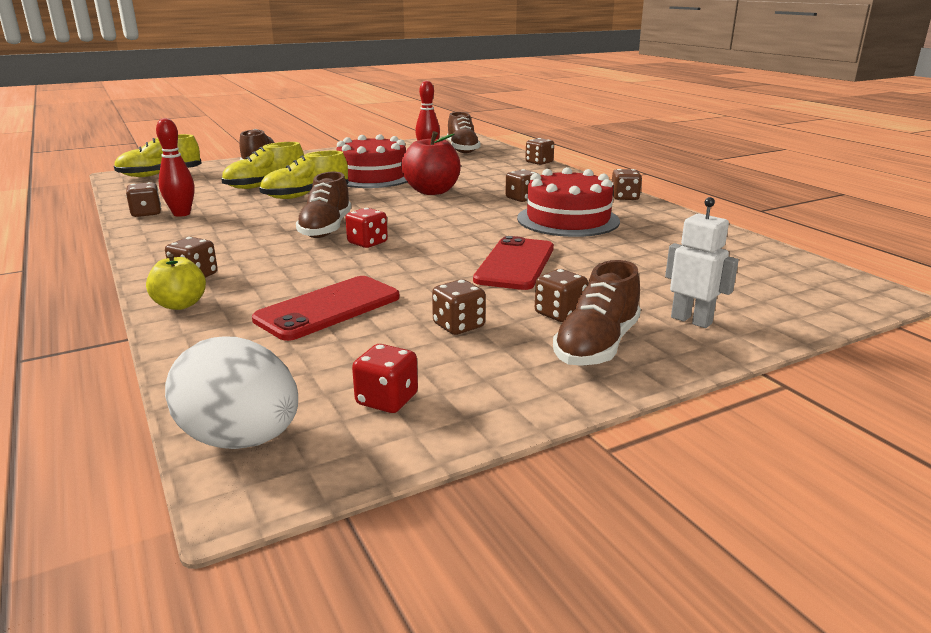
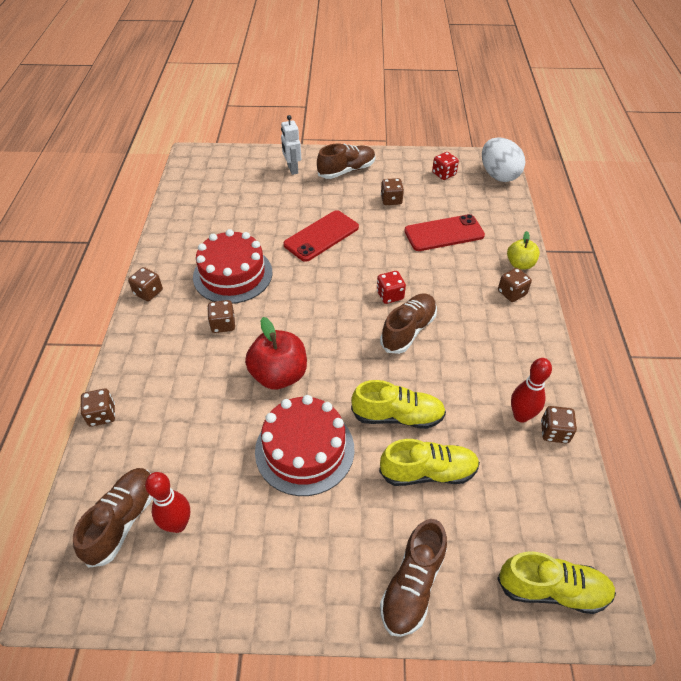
camera: 150 degrees left, 25 degrees up
brown dice [535,269,588,322] -> none

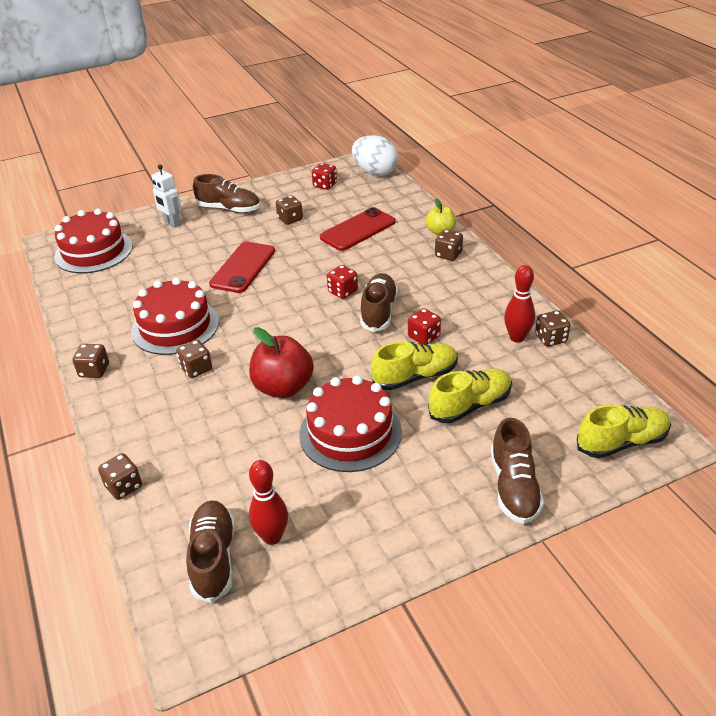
camera: 25 degrees left, 10 degrees down
brown shoe [317,144,375,179] -> brown shoe turned 75 degrees clockwise [193,174,260,213]
none -> red cake [54,208,133,273]
none -> red dice [408,308,441,345]

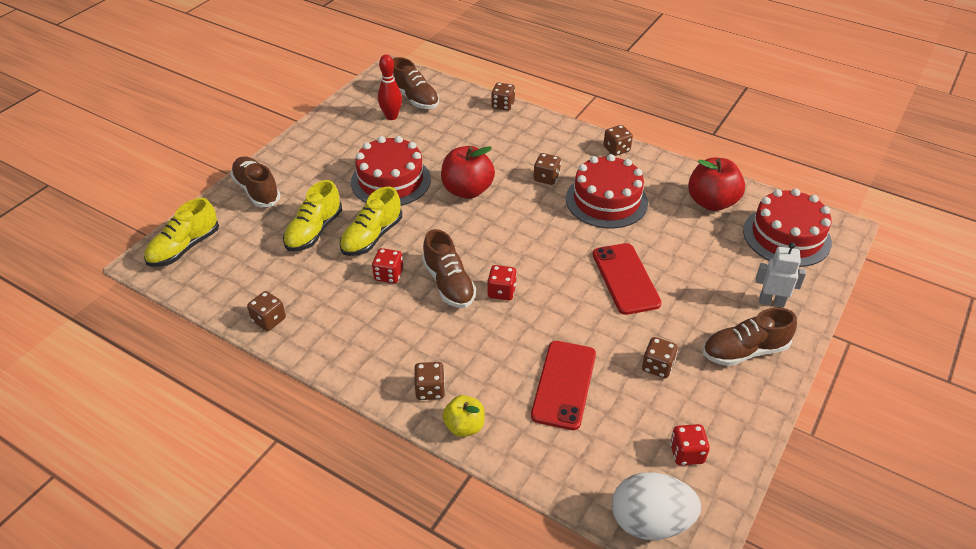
camera: 145 degrees right, 5 degrees up
red bowling pin [504,265,535,343] -> none
none -> red apple [688,158,745,211]

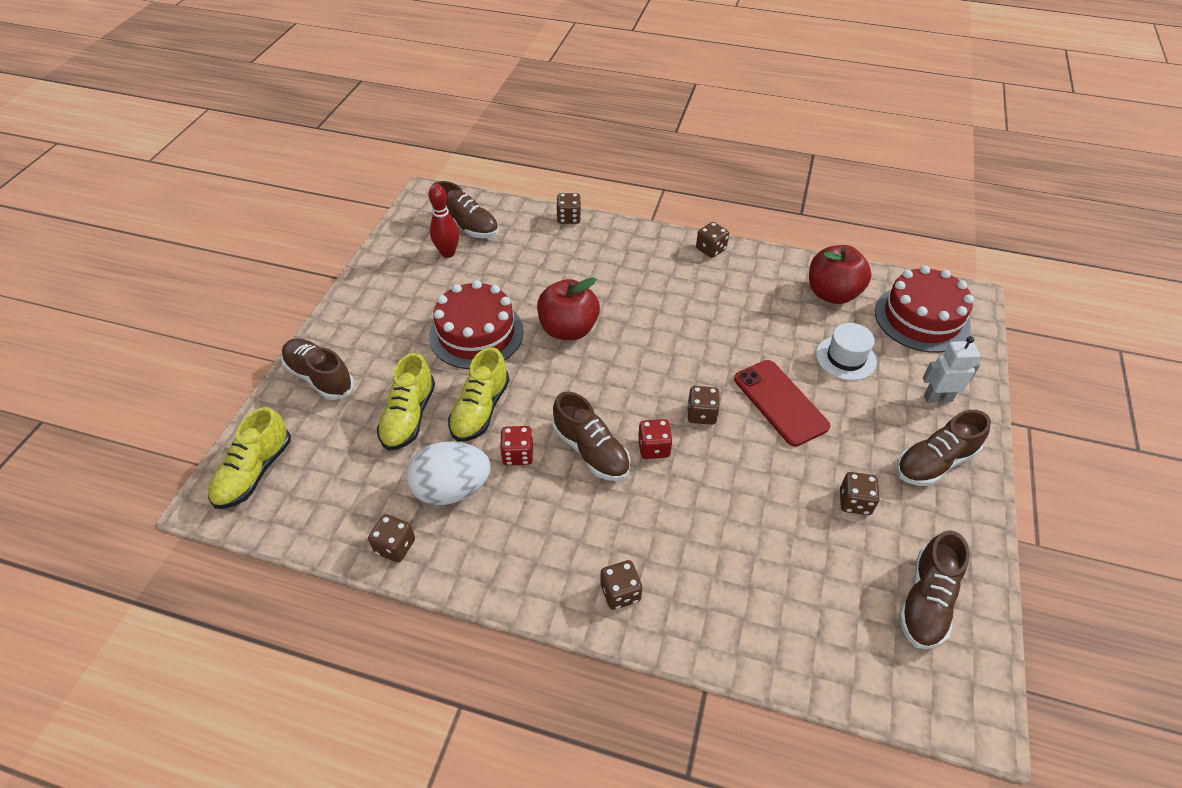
camera: 15 degrees left, 5 degrees up
yellow apple [442,395,485,437] -> none
red phone [531,341,596,430] -> none
brown dice [534,153,561,185] -> brown dice moved to [688,386,720,425]
red cake [566,154,648,229] -> none
white egg [612,472,701,540] -> white egg moved to [406,442,491,505]
red dice [670,424,710,466] -> brown shoe [899,530,970,649]
none -> white hat [816,323,877,381]

